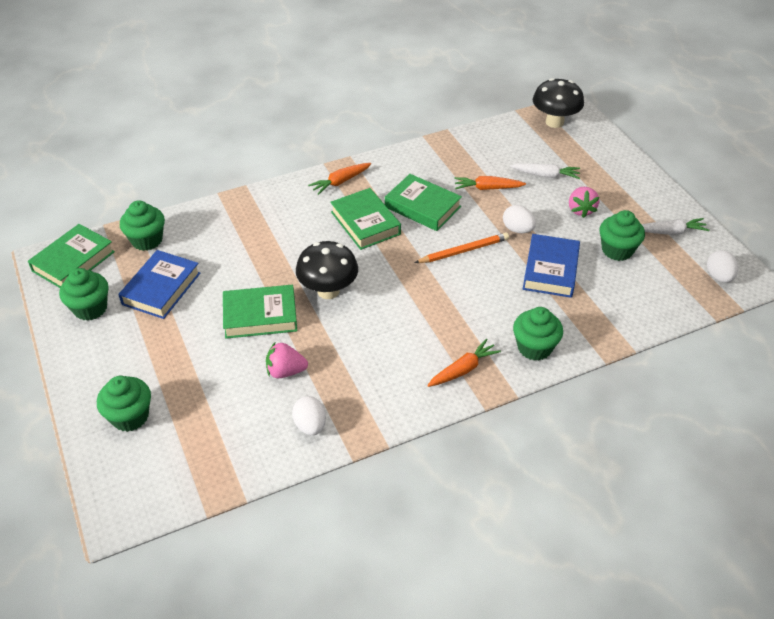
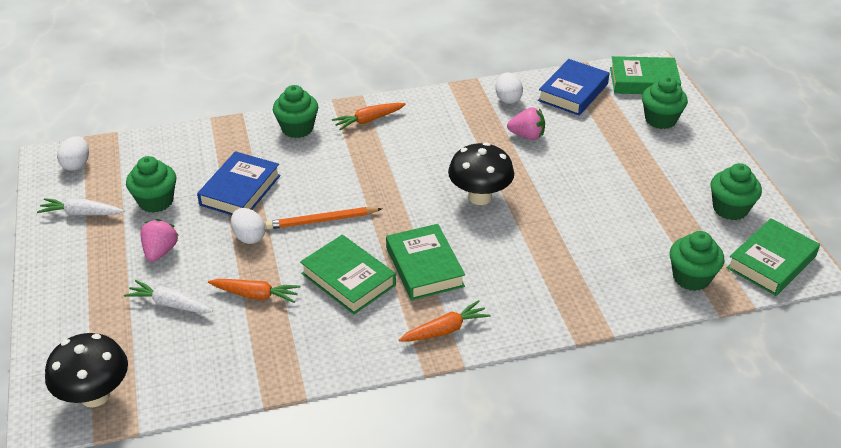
camera: 170 degrees left, 5 degrees down
blue book [118,250,200,319] -> blue book moved to [538,59,610,116]
green book [223,285,297,339] -> green book moved to [610,56,681,94]

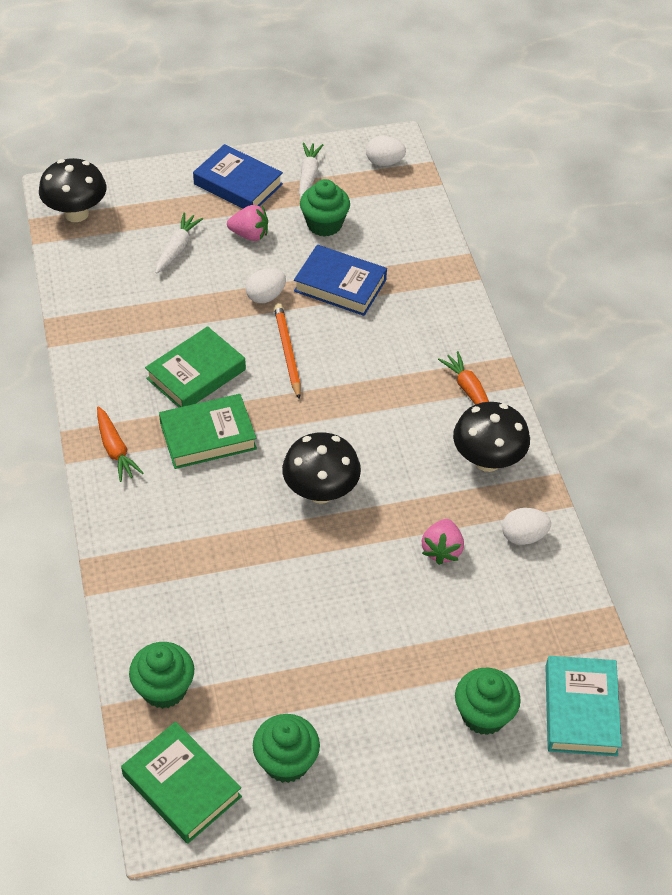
camera: 90 degrees right, 10 degrees up
orange carrot [208,279,300,303] -> none
green cupcake [273,85,318,138] -> none
blue book [538,59,610,116] -> blue book moved to [193,144,283,209]
green book [610,56,681,94] -> turquoise book [545,656,622,756]
none -> black mushroom [453,402,530,472]

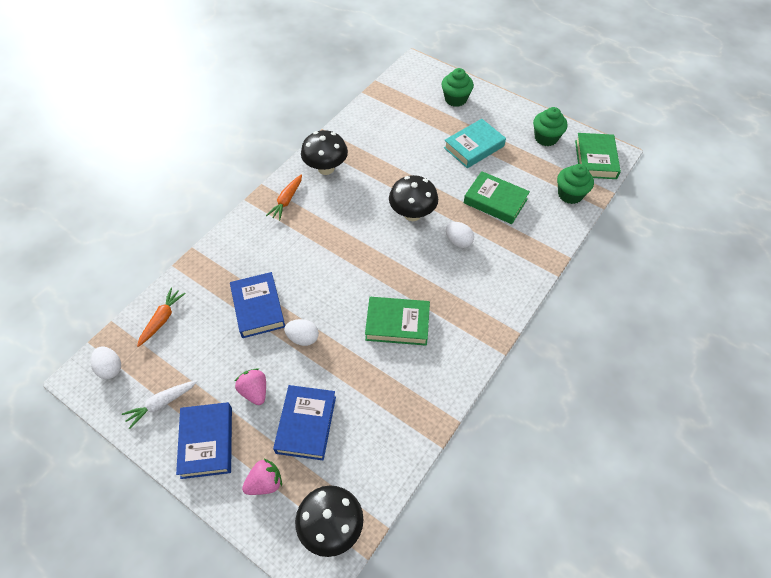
camera: 130 degrees left, 5 degrees up
orange carrot [97,406,143,482] -> orange carrot moved to [137,288,186,347]
white carrot [155,213,203,274] -> blue book [273,385,336,460]
green book [159,394,257,469] -> green book moved to [464,171,530,224]
orange pencil [274,303,301,400] -> none
green cupcake [300,179,350,237] -> none
pink strawberry [422,519,464,565] -> pink strawberry moved to [242,459,282,495]
white egg [502,508,551,545] -> white egg moved to [446,222,474,248]
turquoise book [545,656,622,756] -> turquoise book moved to [444,119,506,168]

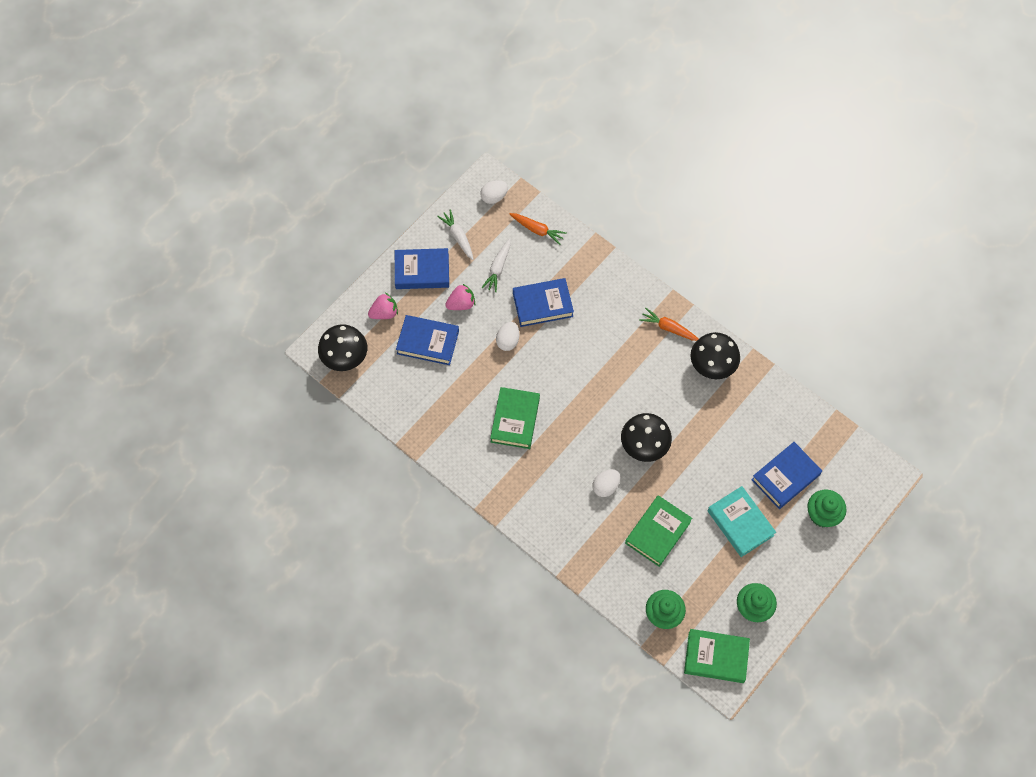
camera: 95 degrees right, 10 degrees up
pink strawberry [242,459,282,495] -> pink strawberry turned 90 degrees counterclockwise [368,293,398,319]
none -> white carrot [481,238,511,292]
none -> blue book [751,442,822,509]

